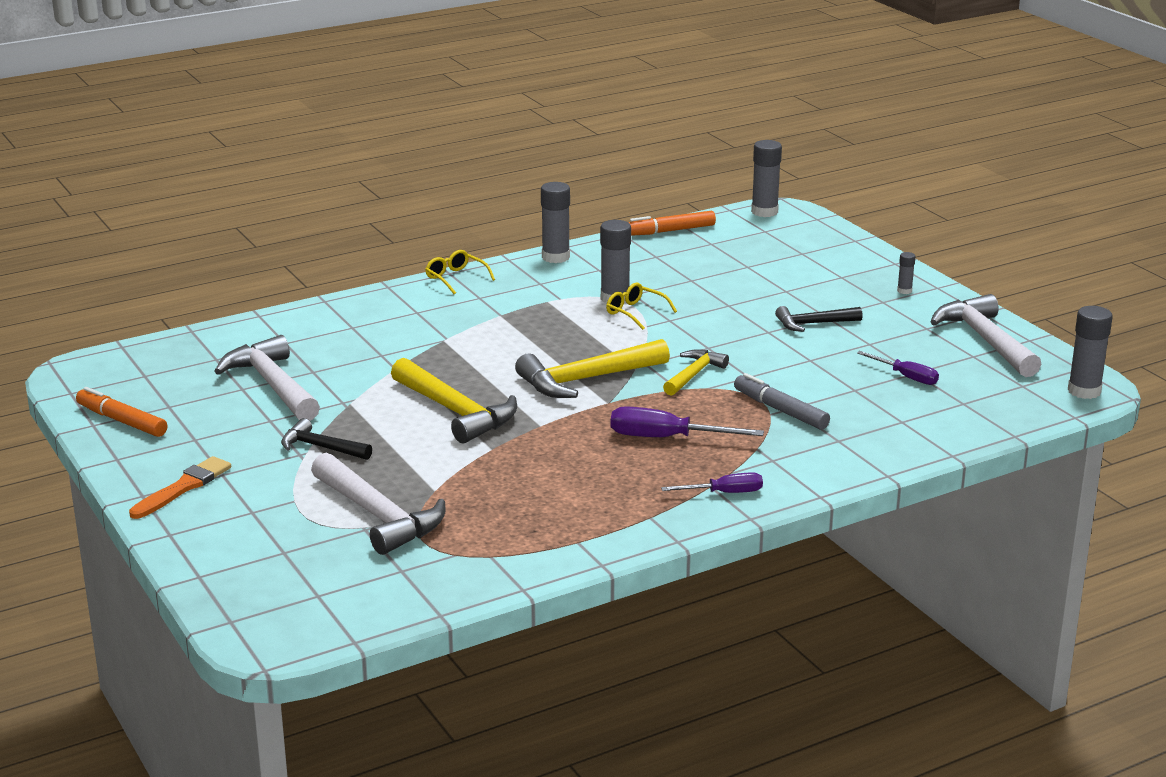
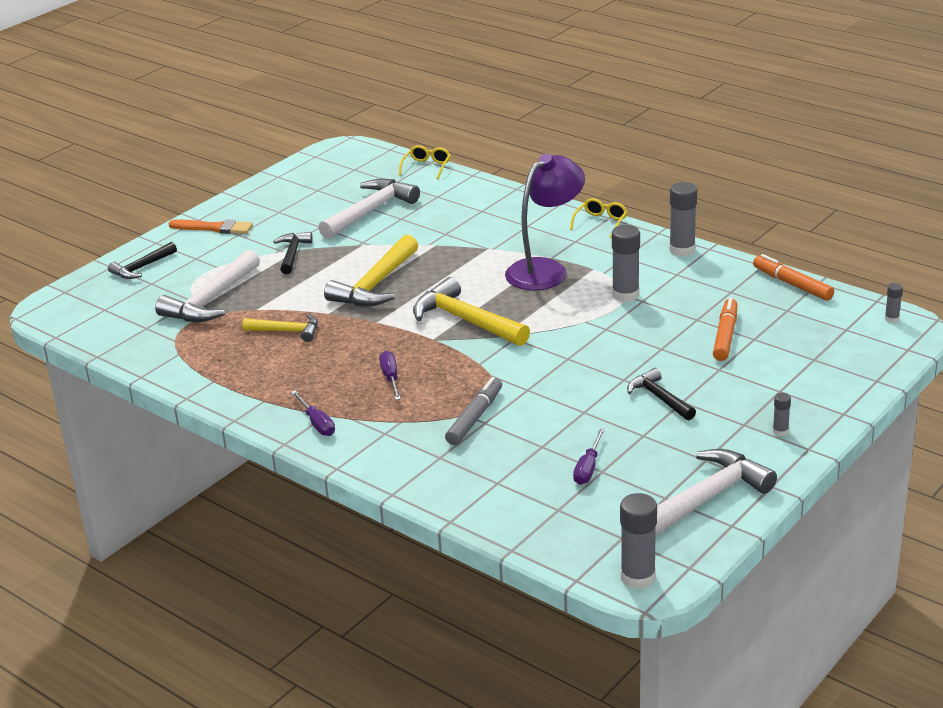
camera: 70 degrees right, 5 degrees up
orange marker [76,387,167,437] -> orange marker moved to [713,298,737,361]
yellow glasses [606,283,677,330] -> yellow glasses moved to [399,145,451,179]
purple screwdriver [611,406,764,437] -> purple screwdriver [379,351,401,400], size x0.63
yellow hammer [663,349,729,396] -> yellow hammer moved to [242,314,318,342]
grey glue stick [751,140,782,217] -> grey glue stick [885,283,903,323], size x0.50
none -> black hammer [108,242,177,279]
none -> purple lamp [505,154,585,290]

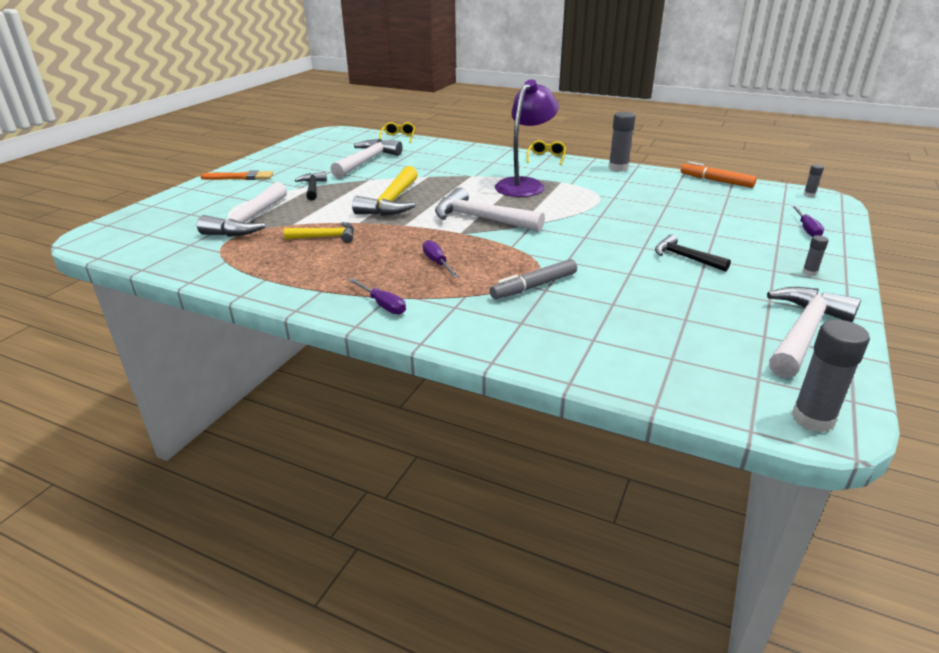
camera: 15 degrees left, 0 degrees up
black hammer [108,242,177,279] -> none
yellow hammer [413,277,530,346] -> white hammer [435,188,545,232]
grey marker [445,377,502,445] -> grey marker turned 135 degrees counterclockwise [490,259,577,299]
purple screwdriver [573,428,605,485] -> purple screwdriver moved to [792,205,824,237]
grey glue stick [612,225,640,302] -> none
orange marker [713,298,737,361] -> none

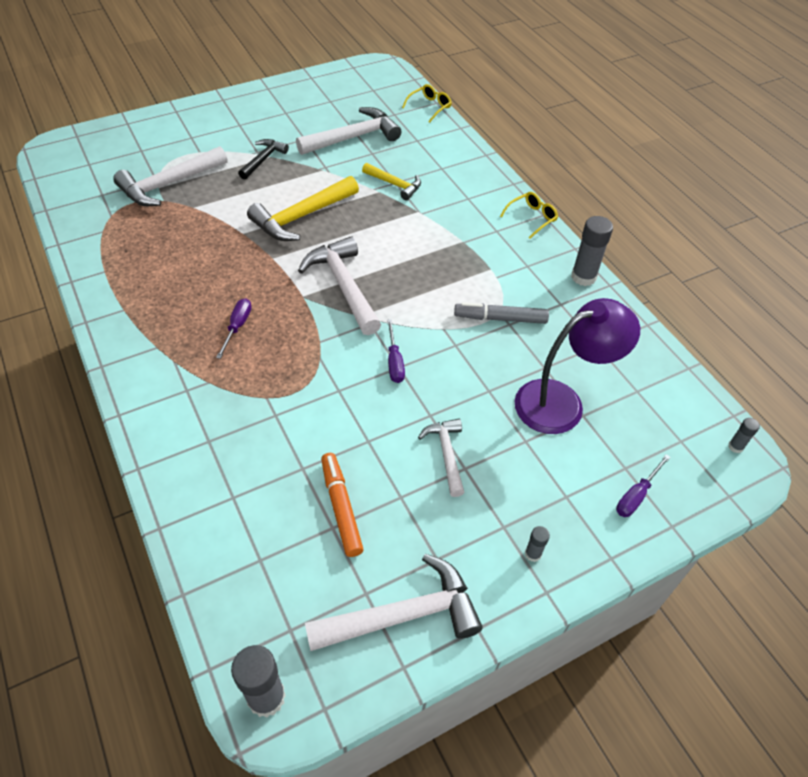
camera: 35 degrees right, 20 degrees up
orange brush [201,170,273,180] -> none
yellow hammer [284,222,354,243] -> yellow hammer moved to [362,163,421,200]
purple screwdriver [349,278,406,315] -> purple screwdriver moved to [387,319,405,383]
grey marker [490,259,577,299] -> grey marker moved to [454,302,549,324]
purple lamp [495,79,559,197] -> purple lamp moved to [515,298,640,434]
black hammer [655,234,731,272] -> white hammer [418,419,465,497]
orange marker [681,161,757,188] -> orange marker moved to [321,453,363,557]

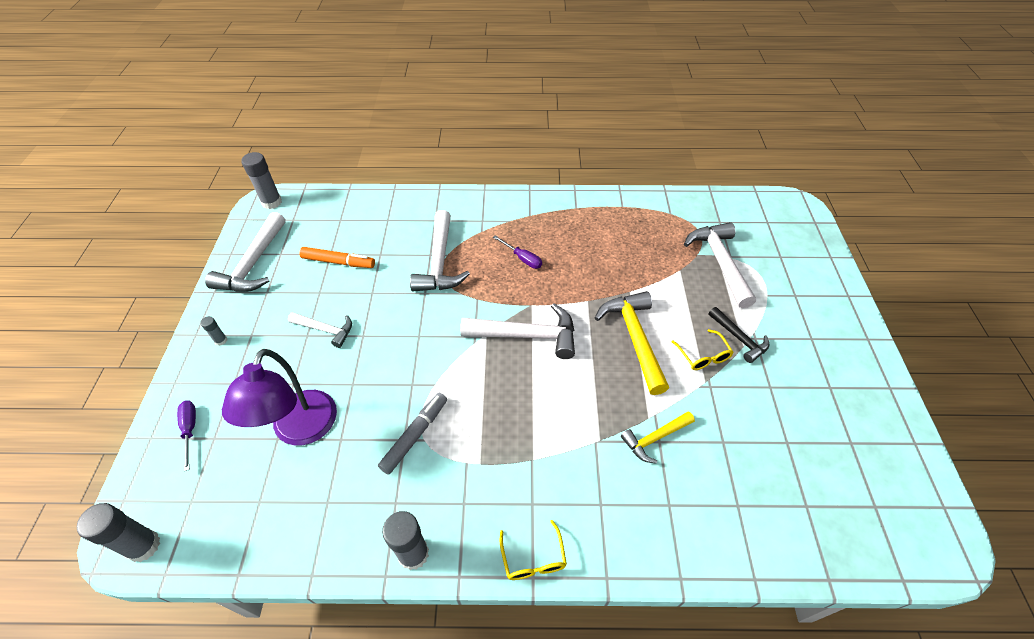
camera: 120 degrees right, 0 degrees up
white hammer [296,107,401,155] -> white hammer moved to [410,210,470,291]
purple screwdriver [387,319,405,383] -> none
yellow glasses [402,84,452,123] -> yellow glasses moved to [672,329,734,370]
grey glue stick [728,418,760,453] -> grey glue stick [77,503,160,562], size x1.99

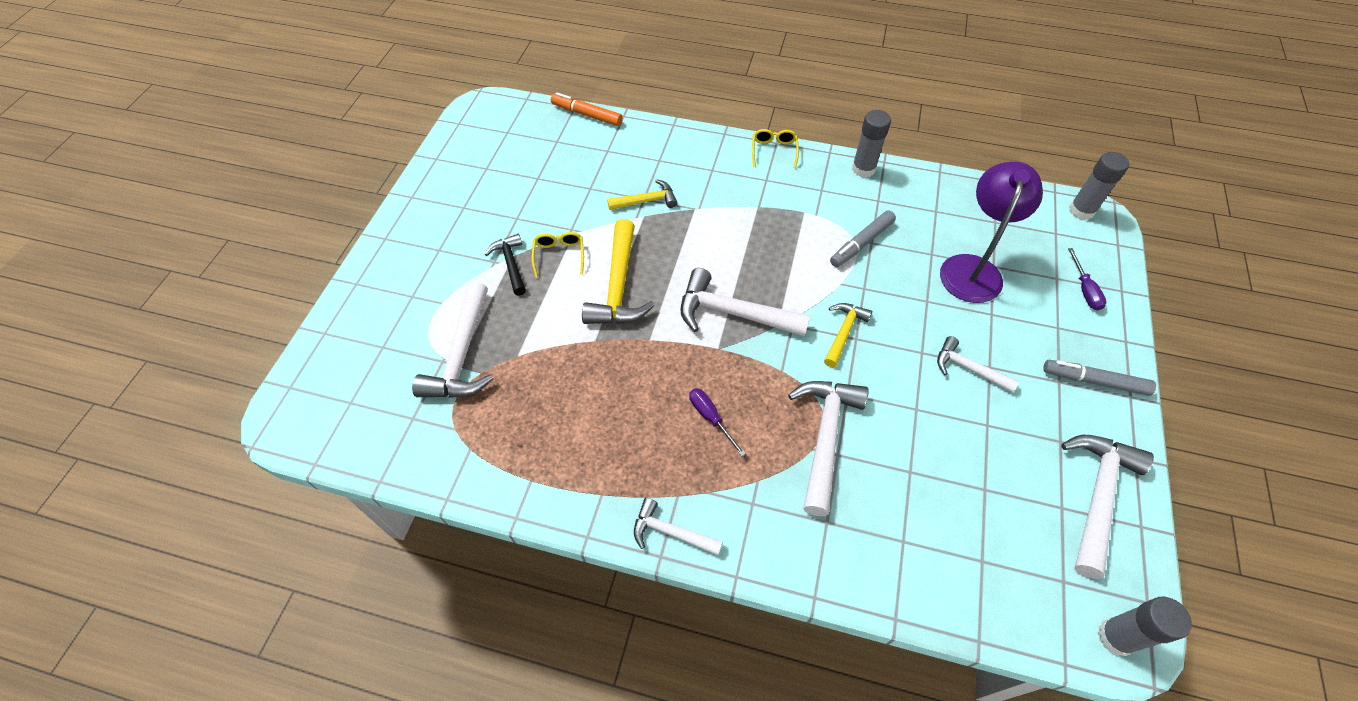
camera: 165 degrees left, 5 degrees up
grey glue stick [200,316,227,346] -> grey marker [1043,360,1156,396]
orange marker [299,247,375,268] -> orange marker moved to [551,92,623,126]
none -> white hammer [634,498,723,556]
none -> yellow hammer [824,303,872,367]

